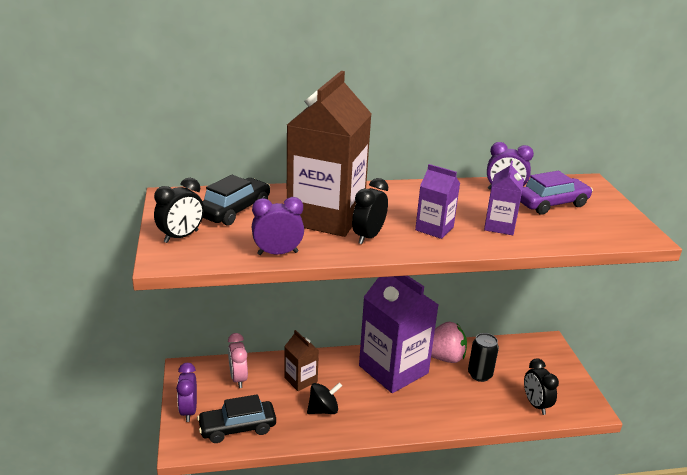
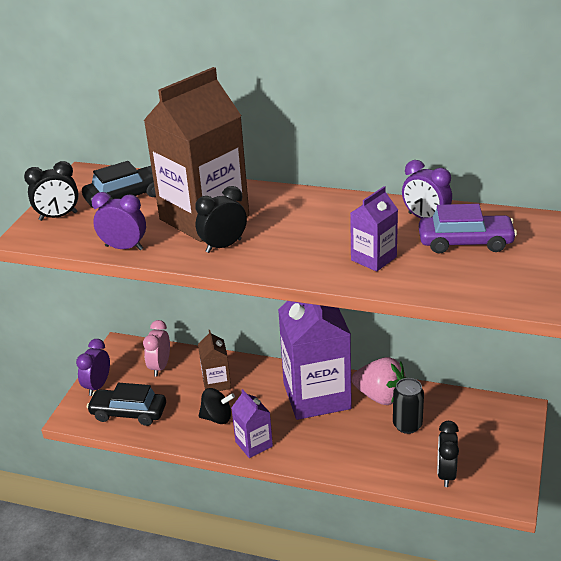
camera: 30 degrees right, 5 degrees up
purple carton [415,164,460,239] -> purple carton moved to [231,389,273,458]

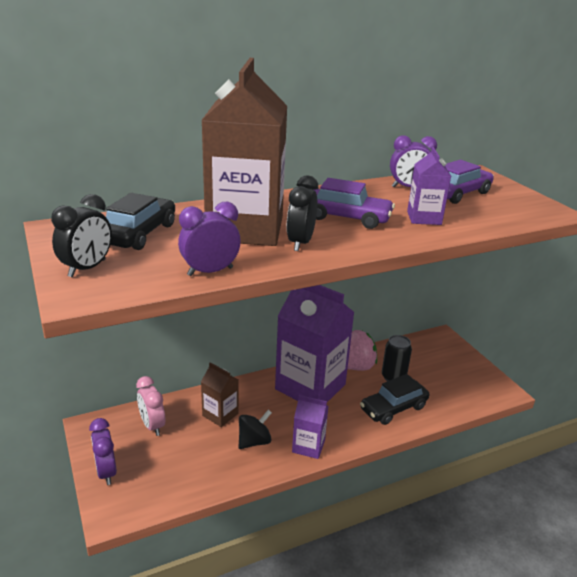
camera: 45 degrees left, 5 degrees down
black car [86,383,166,426] -> black car moved to [360,374,429,425]
black clock [437,421,459,487] -> none
none -> purple car [314,178,395,229]

